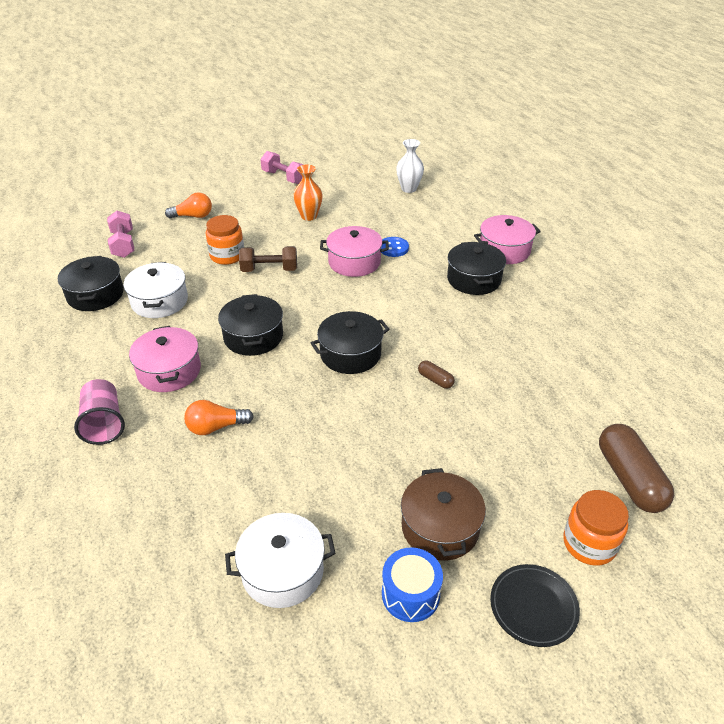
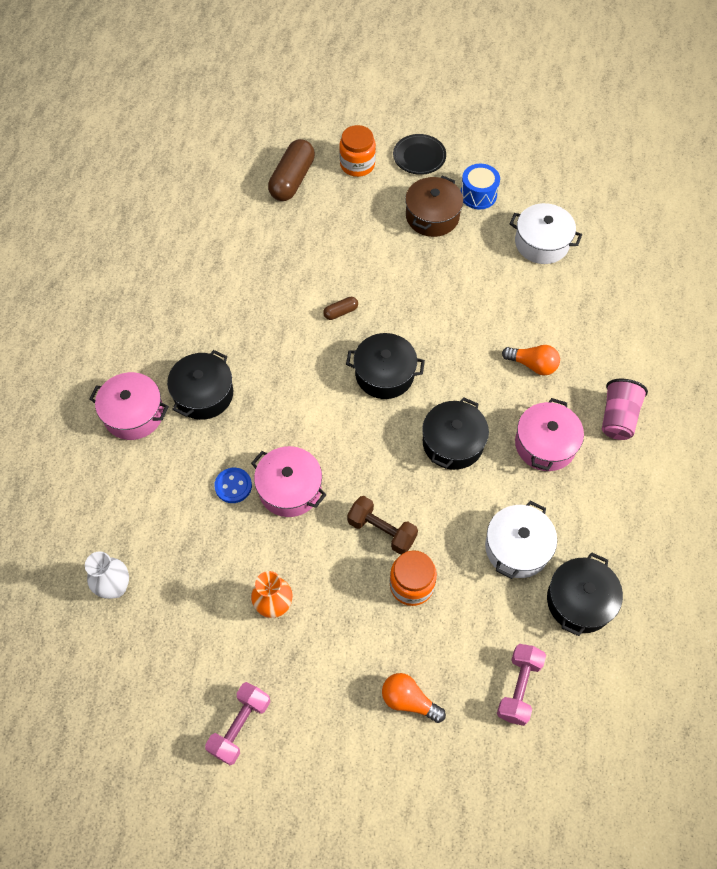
camera: 145 degrees left, 20 degrees up
pink dumbbell [260,151,303,184] -> pink dumbbell turned 45 degrees clockwise [205,682,270,765]
brown capsule [418,361,455,389] -> brown capsule turned 75 degrees clockwise [323,297,358,320]

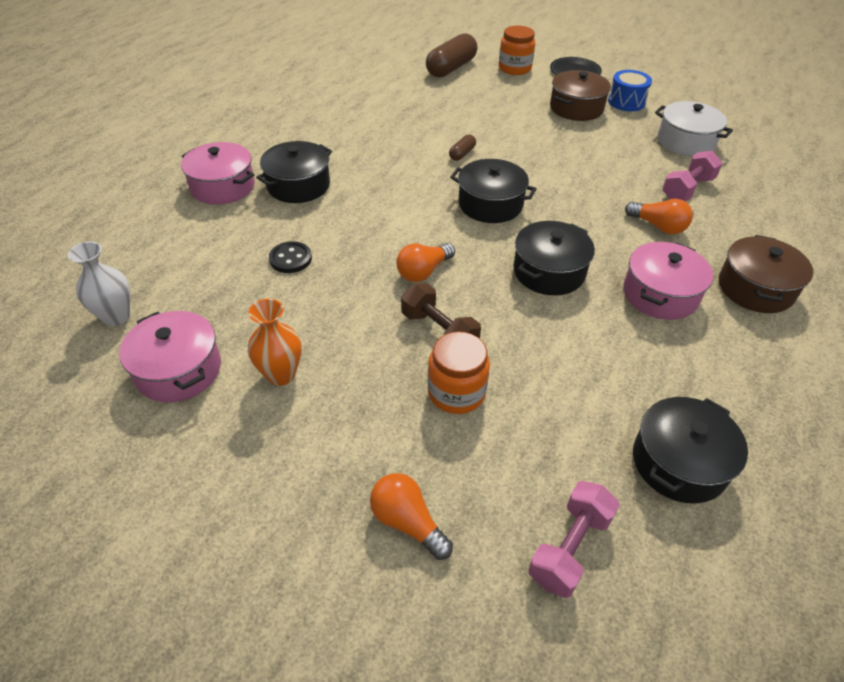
camera: 15 degrees right, 15 degrees down
pink dumbbell [205,682,270,765] -> pink dumbbell moved to [662,151,723,201]
blue button [214,468,252,503] -> black button [269,241,312,273]
pink pot [251,446,326,517] -> pink pot moved to [119,311,221,402]
brown capsule [323,297,358,320] -> brown capsule turned 45 degrees counterclockwise [449,134,476,161]
white pot [485,501,557,579] -> none
pink cup [602,379,648,440] -> brown pot [719,235,813,313]
none -> orange light bulb [396,243,455,282]

